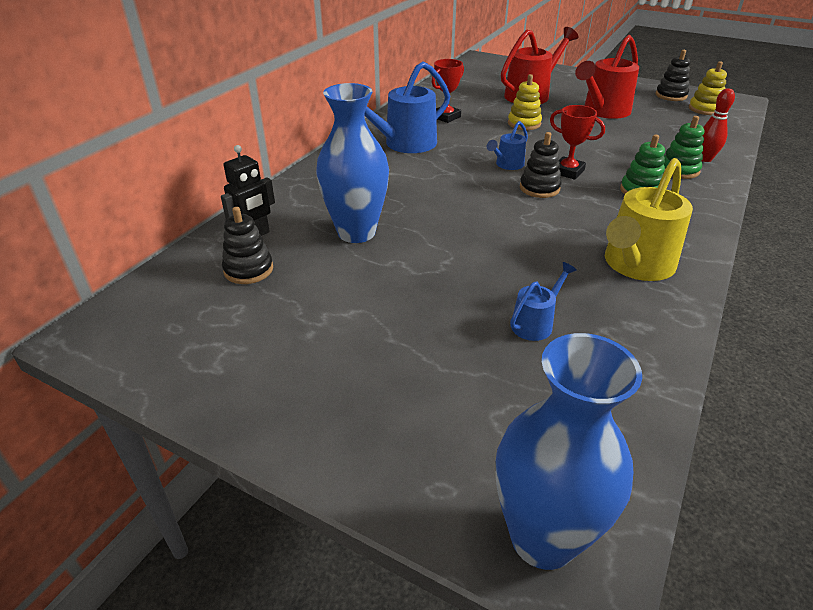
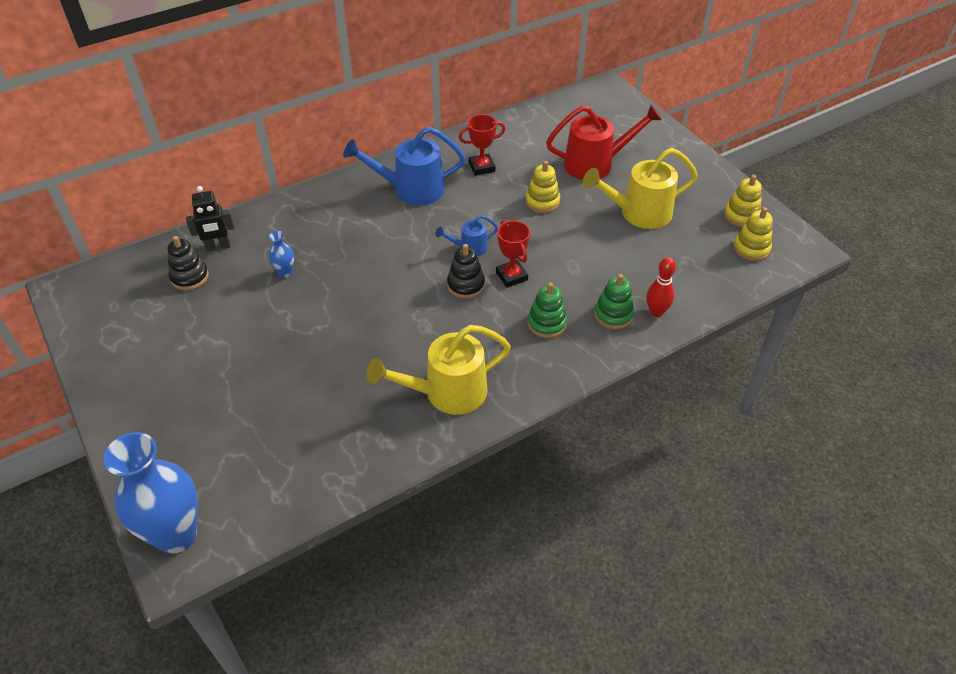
camera: 30 degrees right, 10 degrees up
blue vase [316,83,389,243] -> blue vase [269,231,294,278], size x0.43
blue watering can [510,262,577,341] -> none
red watering can [575,35,639,119] -> yellow watering can [583,148,698,229]
black stacking toy [656,50,690,101] -> yellow stacking toy [724,175,762,227]

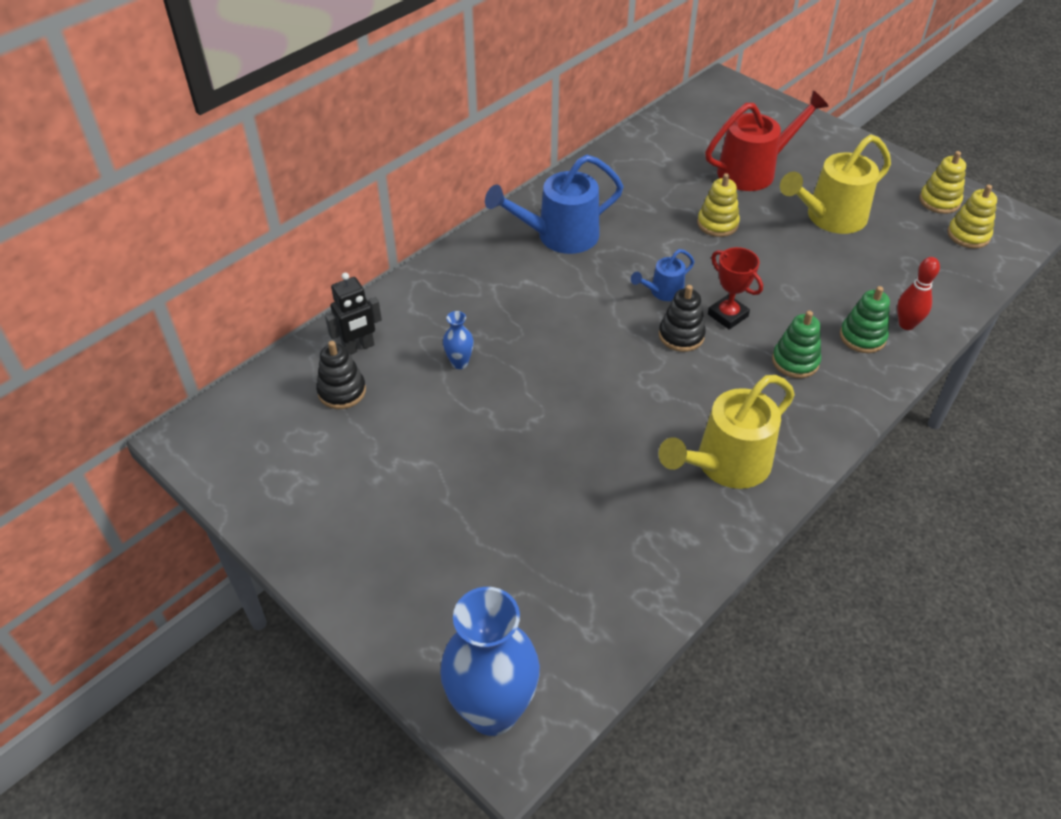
camera: 15 degrees left, 0 degrees up
red trophy [459,114,506,176] -> none

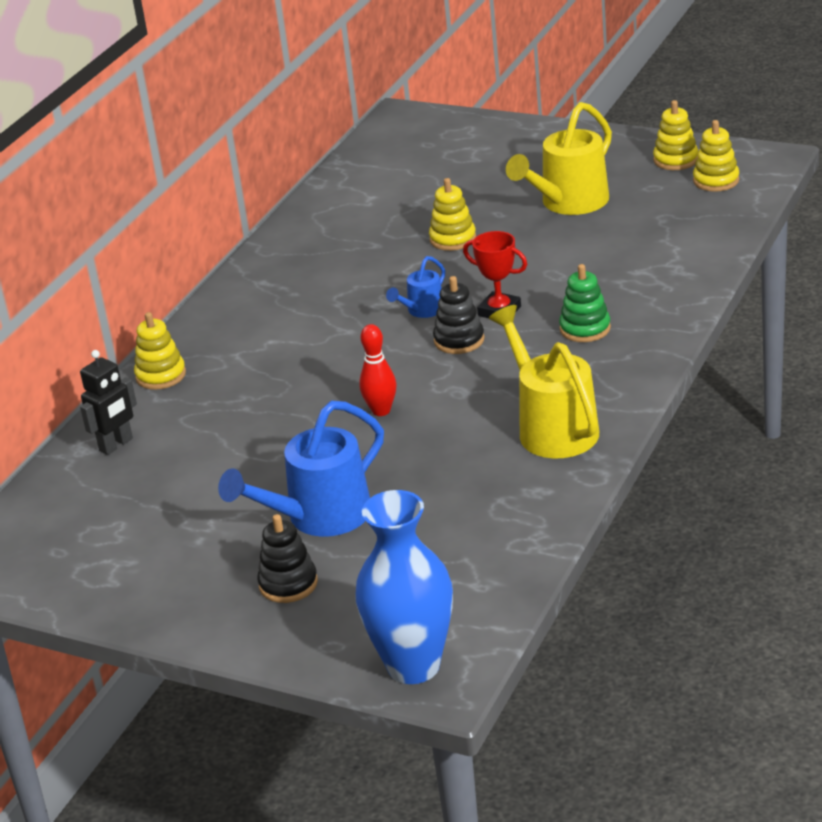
camera: 15 degrees left, 15 degrees down
black stacking toy [316,341,366,409] -> black stacking toy moved to [257,514,318,603]
blue vase [443,311,474,369] -> none
blue watering can [485,155,624,254] -> blue watering can moved to [218,401,384,537]
yellow watering can [659,375,795,489] -> yellow watering can turned 120 degrees clockwise [489,305,599,458]
red watering can [705,90,829,191] -> none
green stacking toy [840,286,890,353] -> none
red bowling pin [897,257,940,330] -> red bowling pin moved to [359,324,396,416]
none -> yellow stacking toy [134,312,186,390]

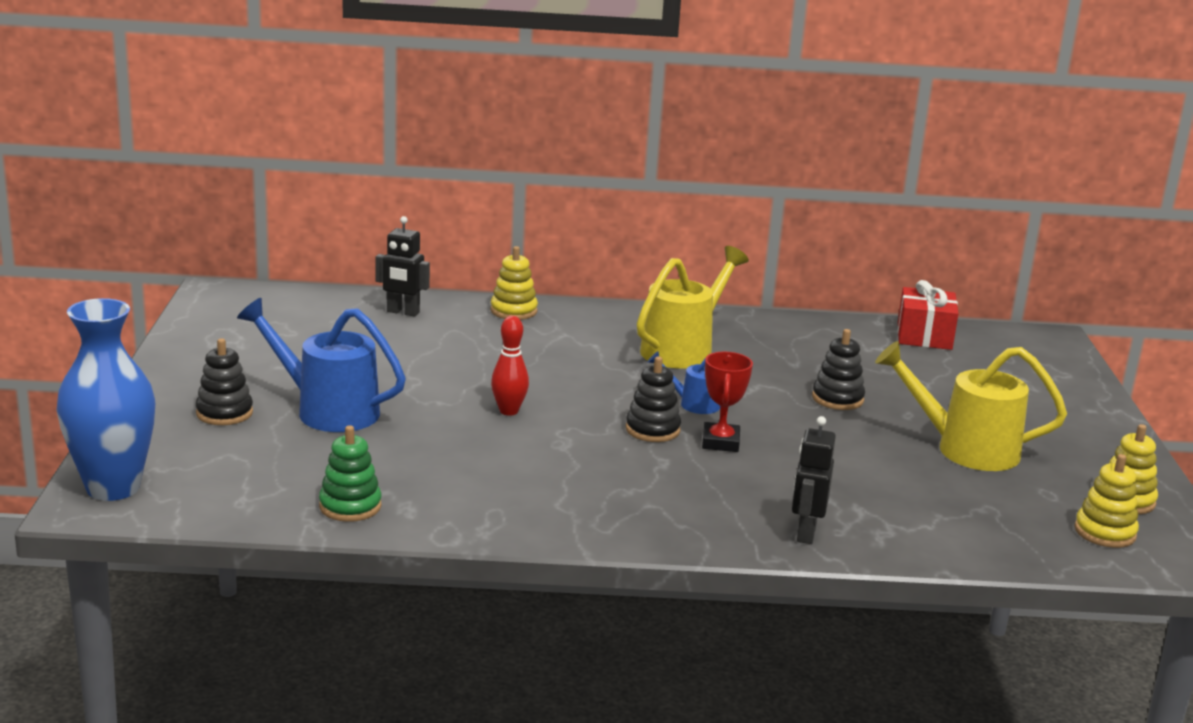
camera: 60 degrees right, 10 degrees down
yellow stacking toy [429,178,476,251] -> black stacking toy [812,329,865,410]
yellow watering can [489,305,599,458] -> yellow watering can moved to [637,246,749,369]
green stacking toy [559,264,611,342] -> green stacking toy moved to [319,425,382,522]
none -> black robot [792,416,836,544]
none -> red gift [898,280,959,350]

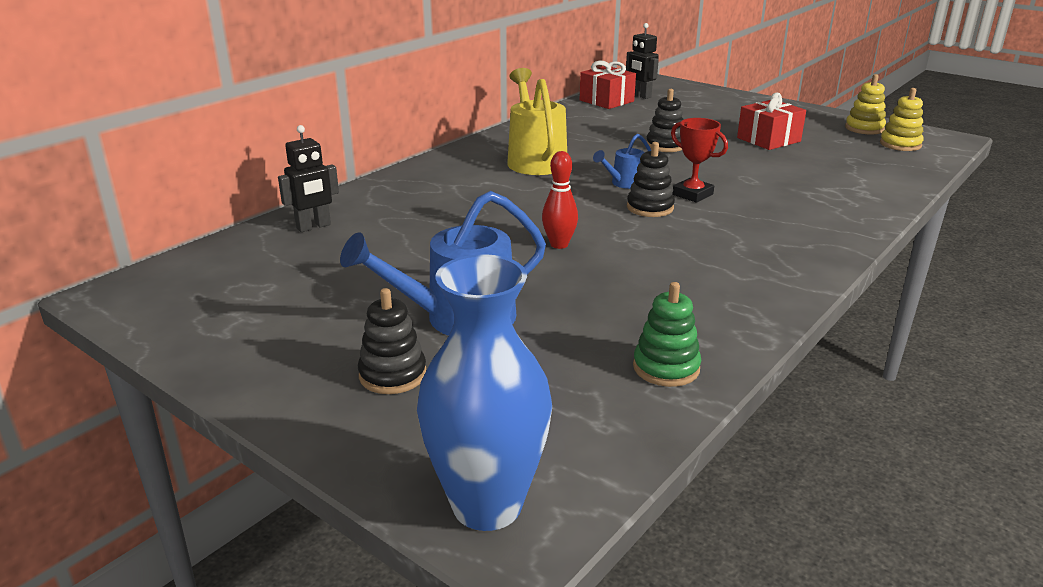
camera: 50 degrees left, 5 degrees up
yellow stacking toy [490,246,538,320] -> none
black robot [792,416,836,544] -> black robot moved to [626,23,659,99]
yellow watering can [875,341,1067,471] -> red gift [737,93,806,150]

